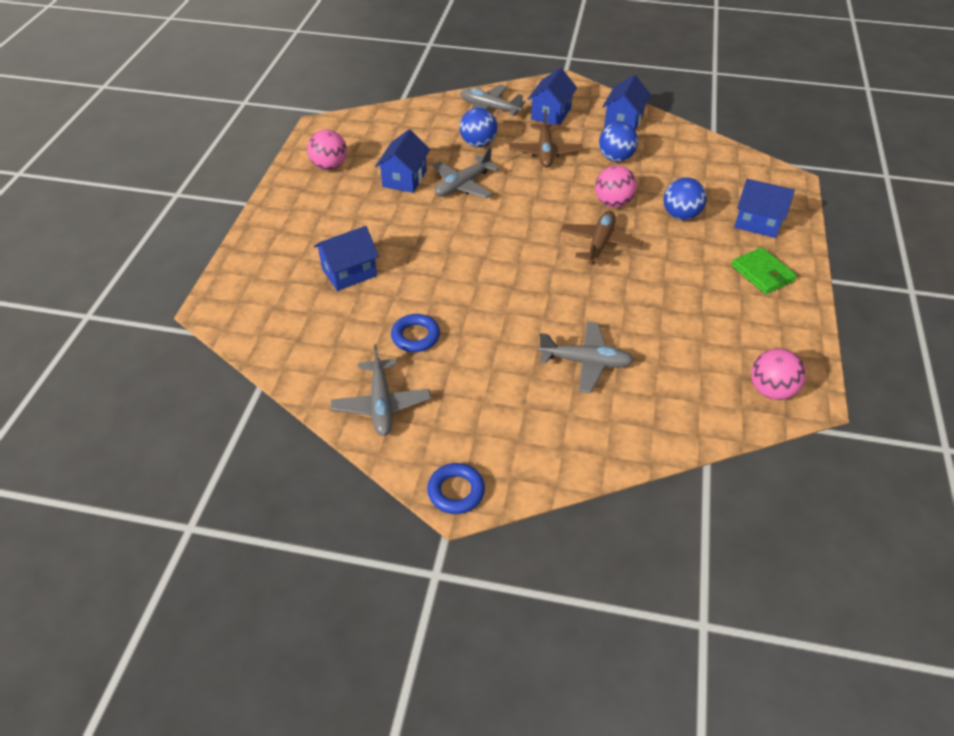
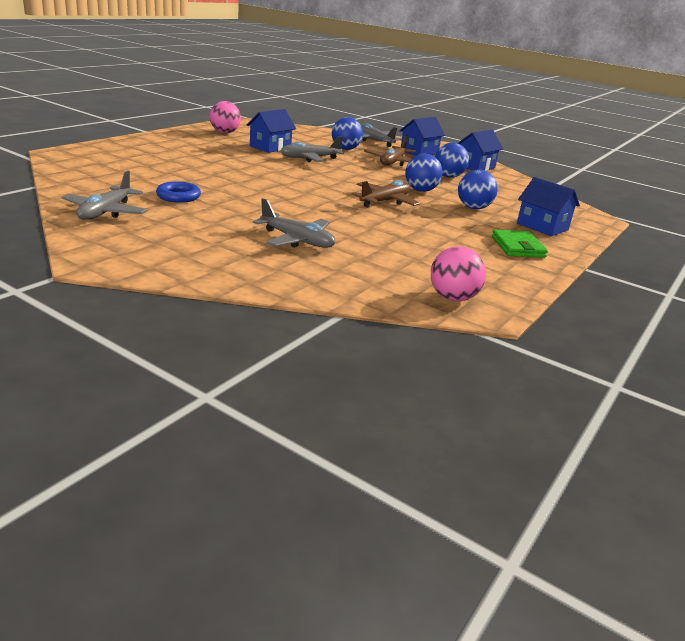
camera: 20 degrees right, 20 degrees down
blue house [314,226,379,291] -> none
blue ring [427,463,485,514] -> none
pink ball [595,165,637,208] -> blue ball [405,154,443,192]

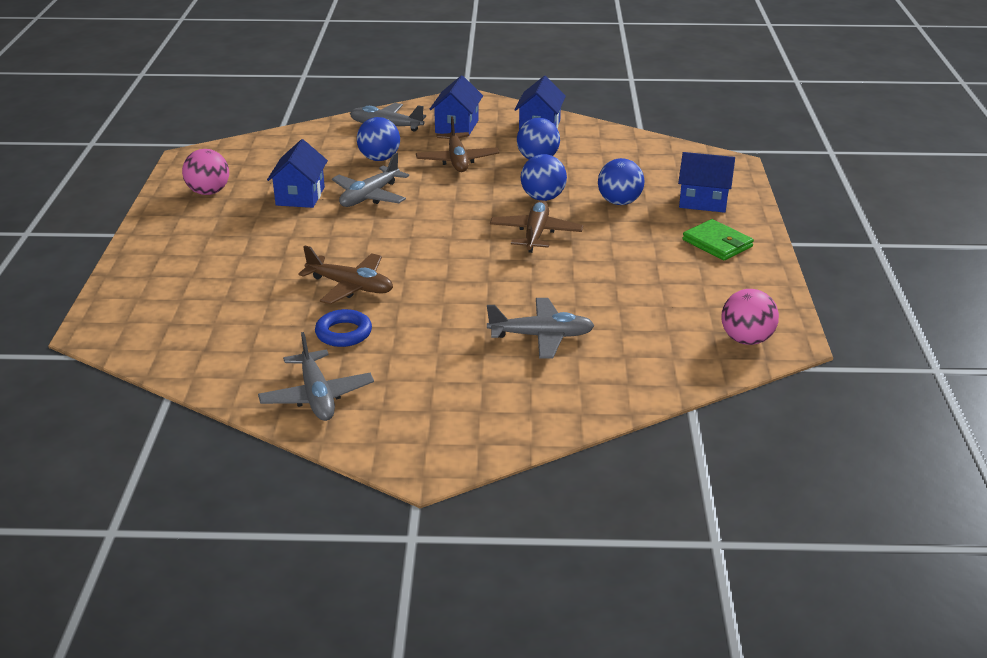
camera: 30 degrees left, 5 degrees up
none -> brown plane [298,245,393,305]

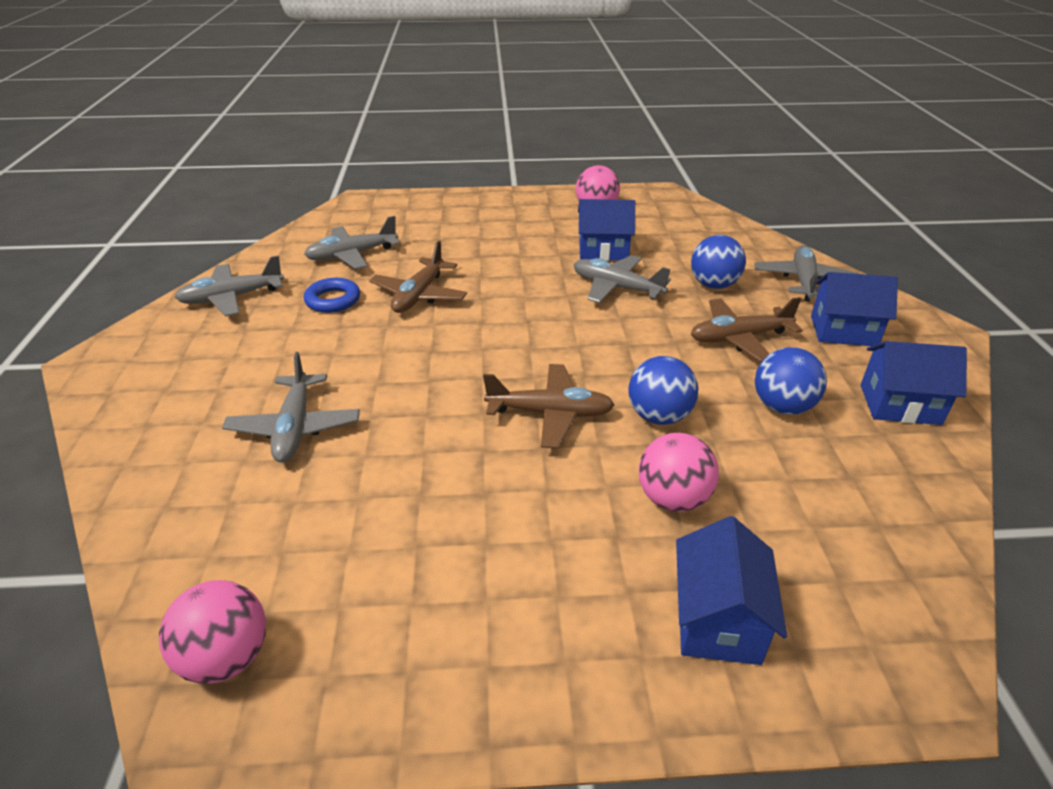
camera: 85 degrees right, 5 degrees up
blue ball [598,158,645,205] -> pink ball [638,433,719,512]
green wallet [683,219,754,260] -> none
none -> grey plane [304,216,399,269]

